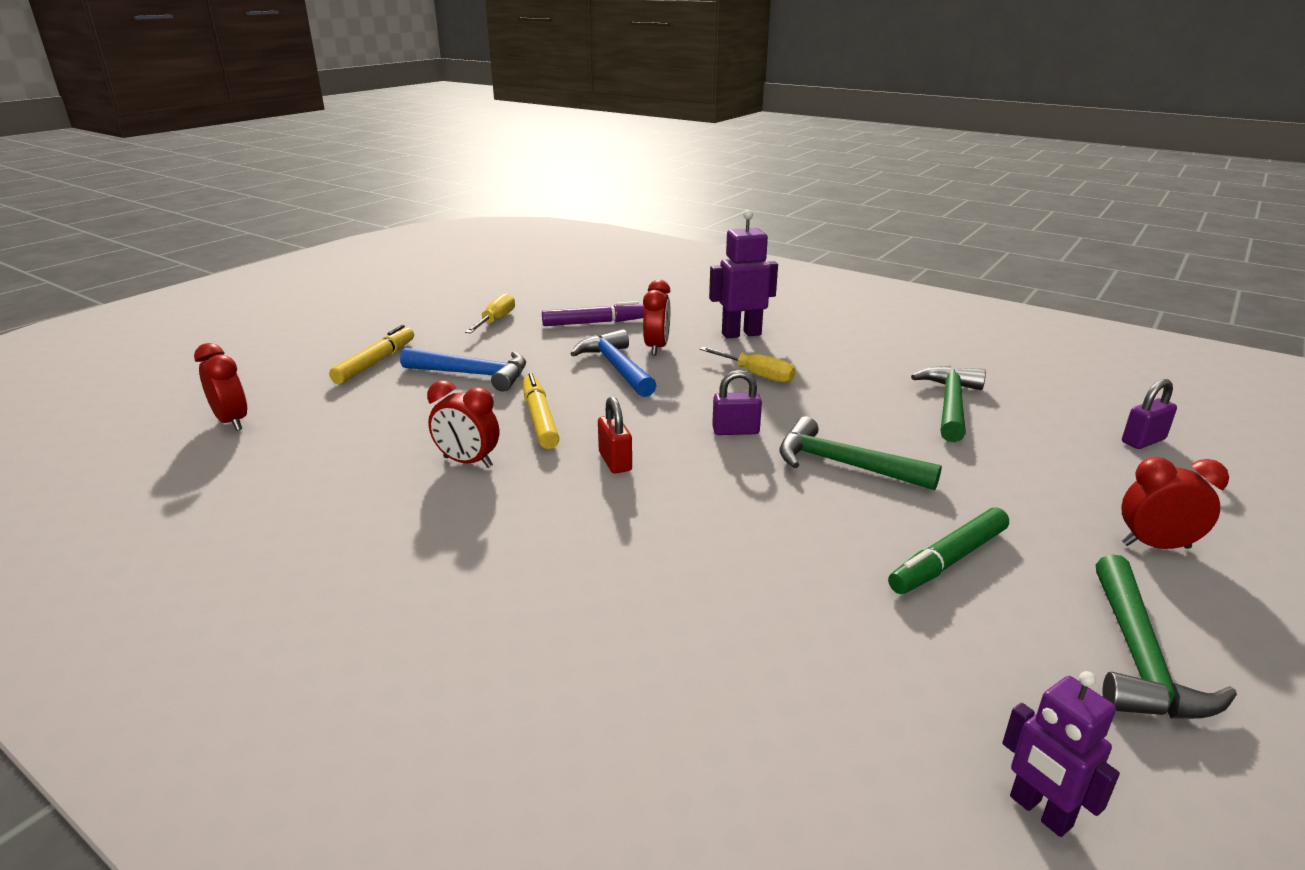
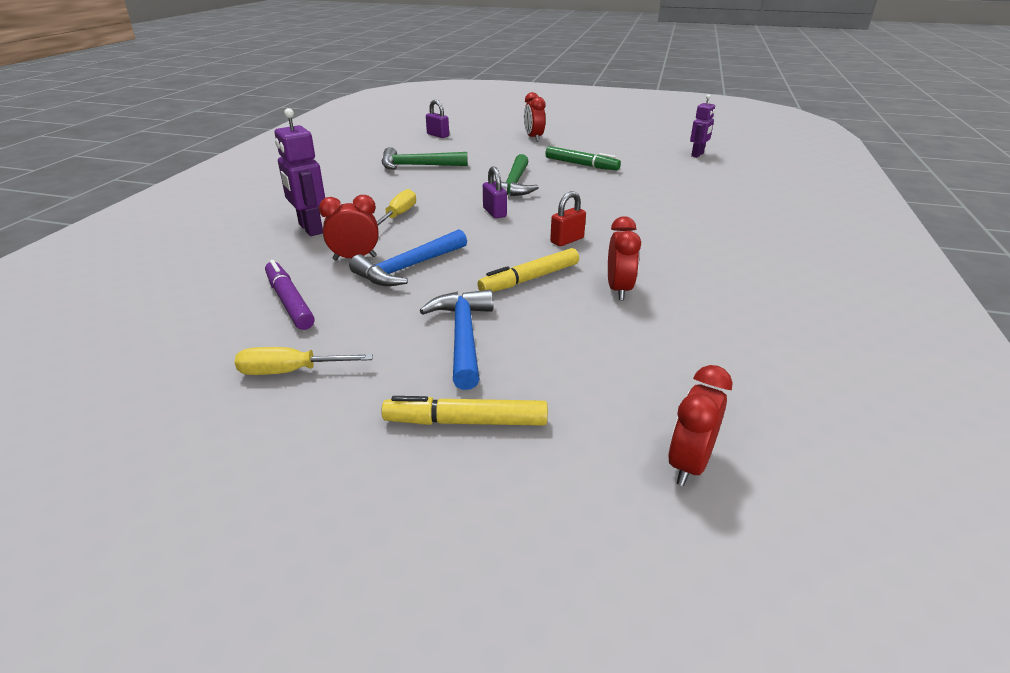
camera: 110 degrees left, 5 degrees up
green hammer [1096,554,1237,719] -> none

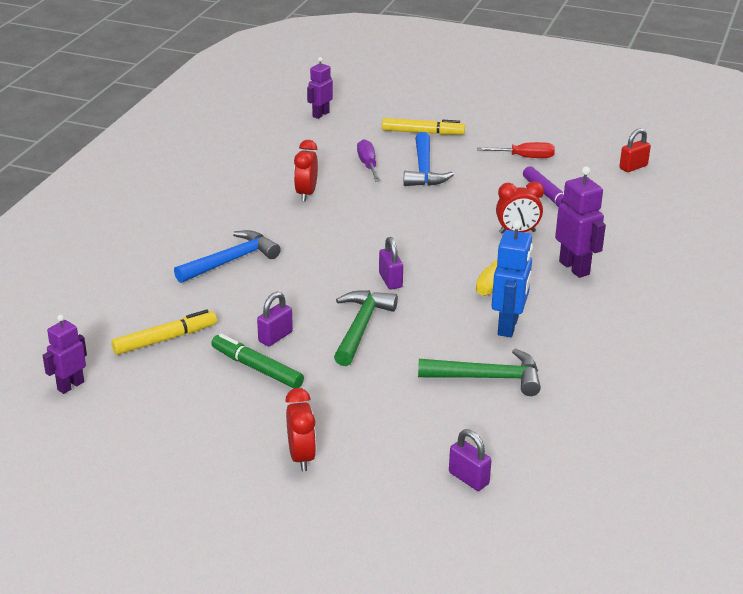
camera: 175 degrees left, 0 degrees up
yellow screwdriver [235,347,373,375] -> red screwdriver [477,142,555,158]
blue hammer [349,229,467,286] -> blue hammer moved to [174,230,281,283]
yellow marker [477,248,579,292] -> yellow marker moved to [111,309,217,355]
red padlock [550,191,586,246] -> red padlock moved to [619,128,651,172]
red clock [668,365,733,486] -> purple robot [307,57,333,119]
none -> purple padlock [257,292,293,346]
none -> purple screwdriver [357,139,380,182]
none -> blue robot [492,220,533,337]

